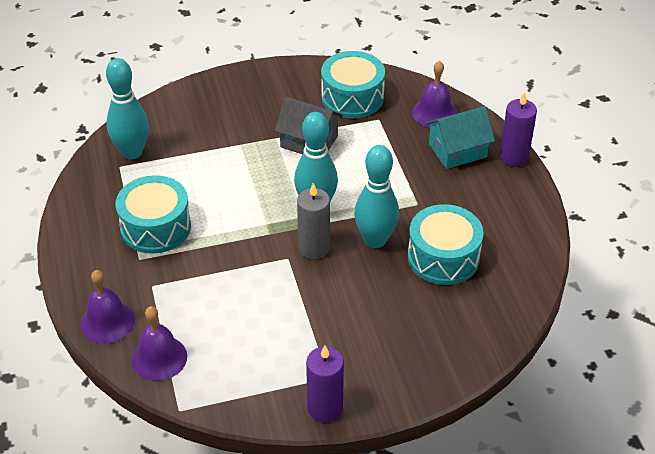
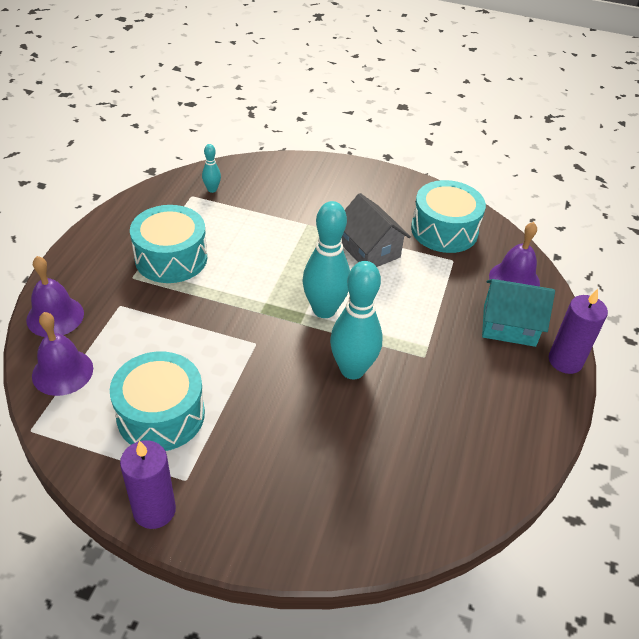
camera: 30 degrees right, 0 degrees up
turquoise bowling pin [106,58,149,159] -> turquoise bowling pin [202,144,221,193], size x0.46
grey candle [297,183,330,259] -> none
turquoise drum [408,204,484,285] -> turquoise drum moved to [110,352,205,451]

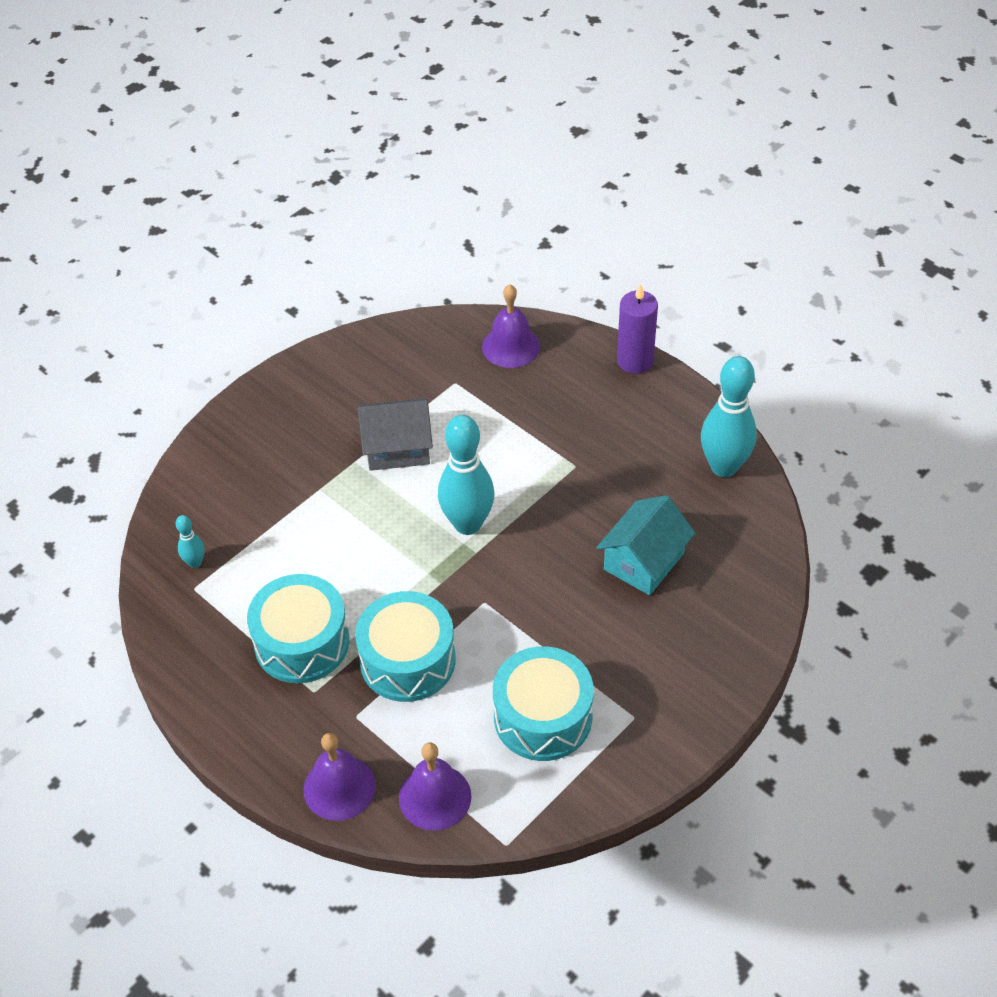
camera: 60 degrees left, 5 degrees up
purple candle [120,440,176,529] -> none
turquoise bowling pin [330,261,383,380] -> turquoise bowling pin moved to [701,356,757,477]
turquoise drum [411,180,486,253] -> turquoise drum moved to [355,591,456,702]
turquoise house [482,279,555,347] -> turquoise house moved to [596,495,695,595]

